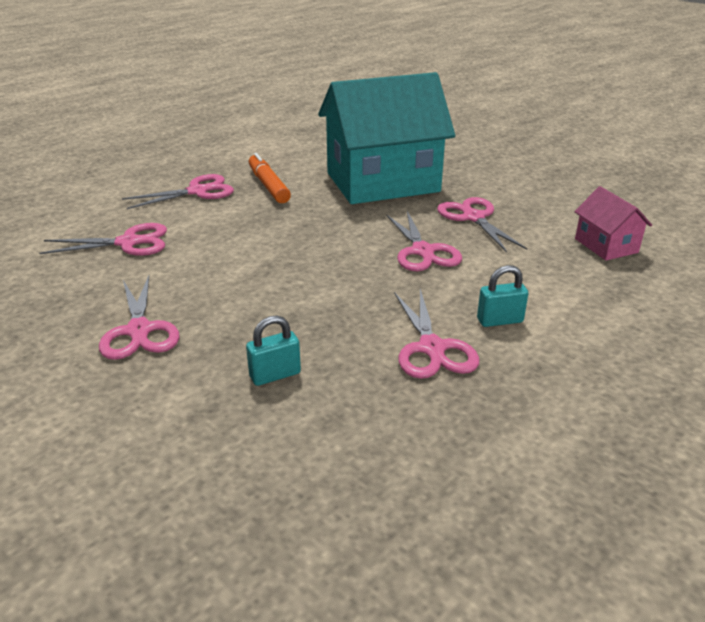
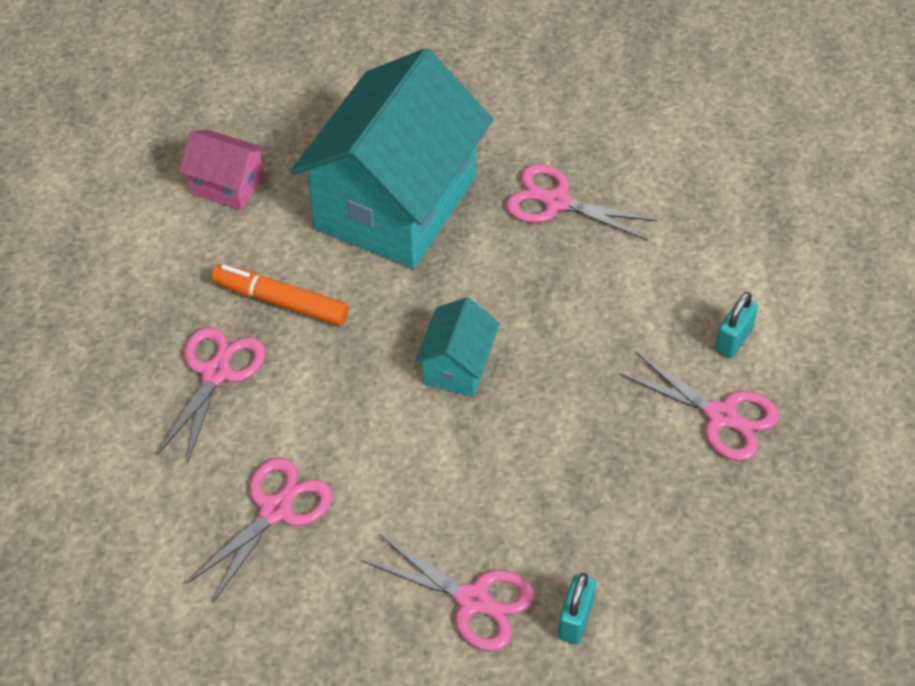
camera: 45 degrees left, 20 degrees up
turquoise padlock [246,316,301,386] -> turquoise padlock moved to [558,573,596,644]
pink scissors [386,211,462,271] -> none
pink house [574,186,652,260] -> pink house moved to [179,130,266,210]
none -> turquoise house [415,297,500,397]

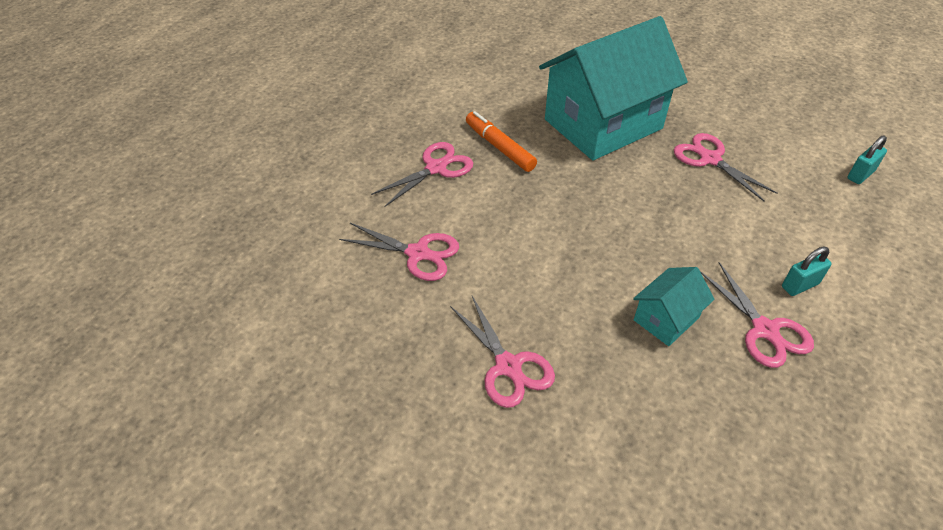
camera: 30 degrees right, 5 degrees down
pink house [179,130,266,210] -> none
pink scissors [187,457,333,602] -> pink scissors turned 45 degrees clockwise [339,223,459,281]
turquoise house [415,297,500,397] -> turquoise house moved to [633,267,715,346]
turquoise padlock [558,573,596,644] -> turquoise padlock moved to [847,135,887,184]

